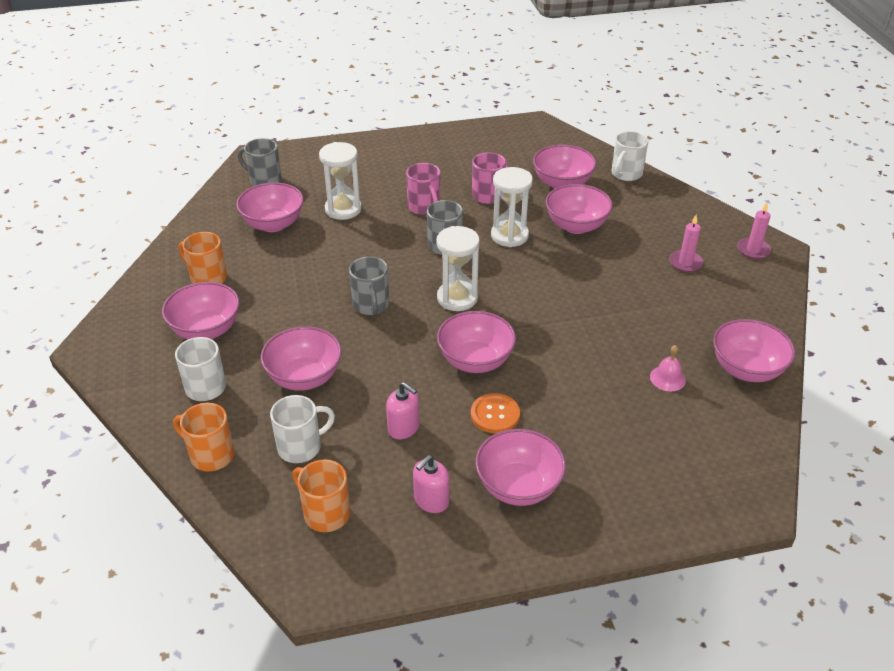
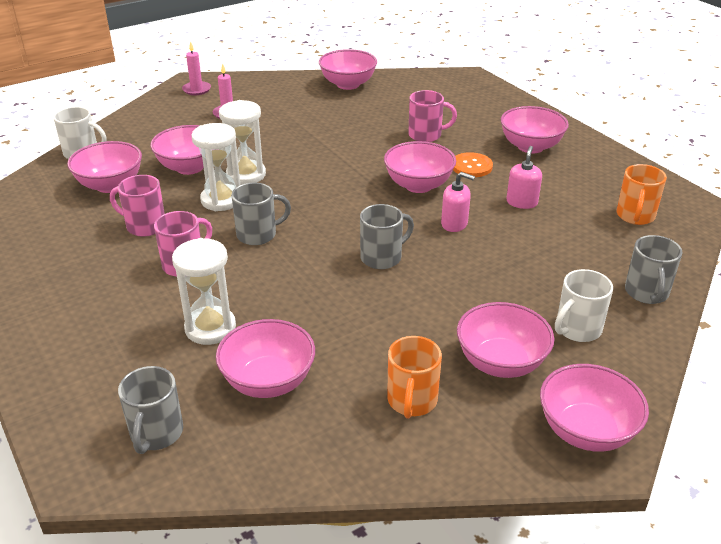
camera: 110 degrees left, 5 degrees down
orange mug [173,403,234,472] -> grey mug [625,235,682,304]
pink bowl [260,326,342,391] -> pink bowl moved to [540,364,649,452]
white mug [270,395,335,463] -> none
pink soap dispenser [413,455,449,513] -> pink soap dispenser moved to [441,172,475,232]
white hourglass [436,226,480,311] -> white hourglass moved to [219,100,266,185]
pink bell [650,345,686,391] -> none
none -> pink mug [408,90,457,142]

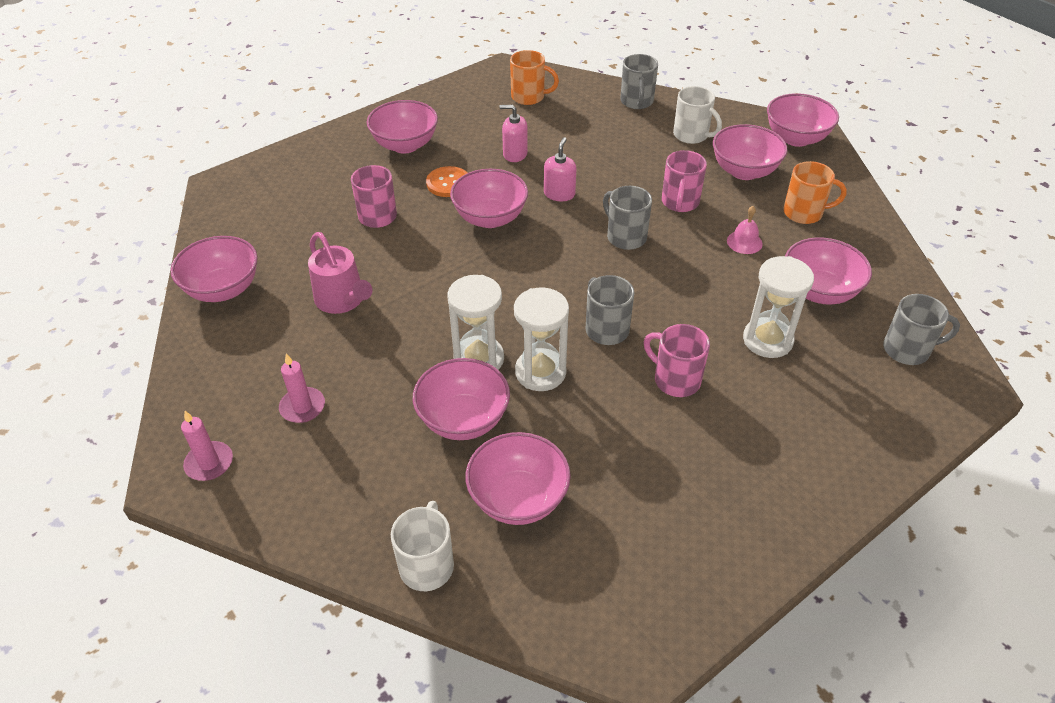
camera: 95 degrees left, 10 degrees up
pink mug [110,175,165,237] -> pink mug moved to [662,150,707,212]
grey mug [625,235,682,304] -> grey mug turned 90 degrees clockwise [620,54,658,109]
none -> pink watering can [308,232,372,314]
none -> pink bell [727,206,763,254]

